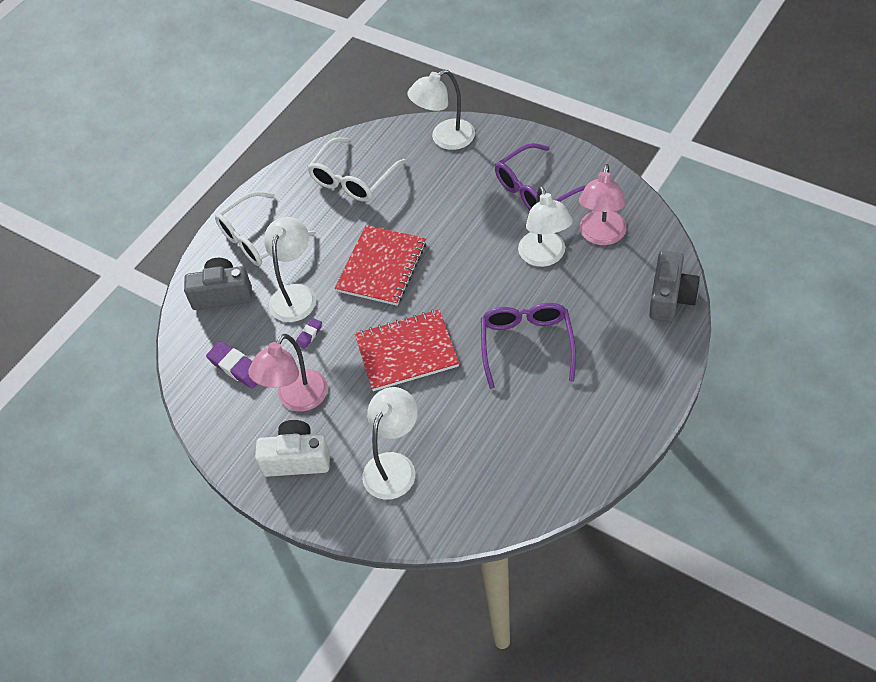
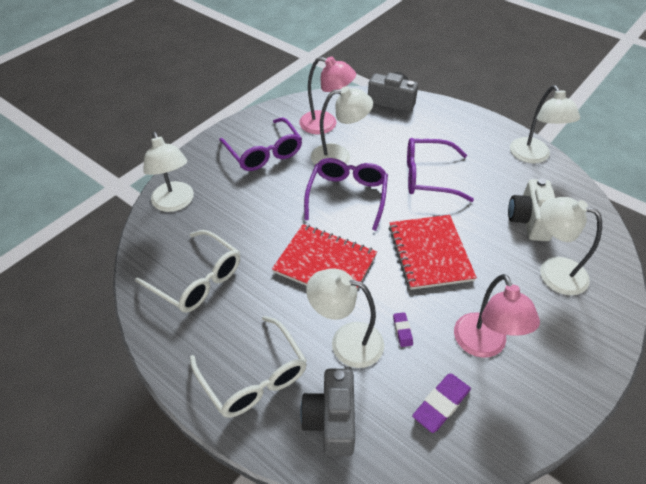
camera: 90 degrees left, 5 degrees down
pink lamp [248,334,328,412] -> pink lamp turned 45 degrees clockwise [454,274,540,358]
white camera [255,420,330,477] -> white camera moved to [508,179,555,241]
purple eraser [296,318,322,349] -> purple eraser turned 45 degrees clockwise [393,312,413,347]
none -> purple glasses [304,158,388,231]
none -> white lamp [510,85,580,163]

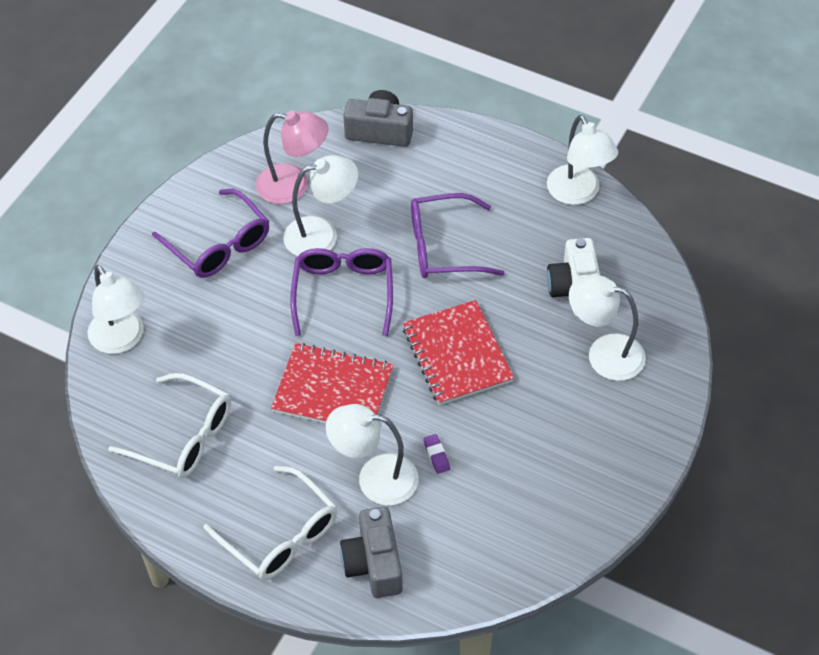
camera: 10 degrees left, 5 degrees up
purple eraser [412,374,471,433] -> none
pink lamp [454,274,540,358] -> none

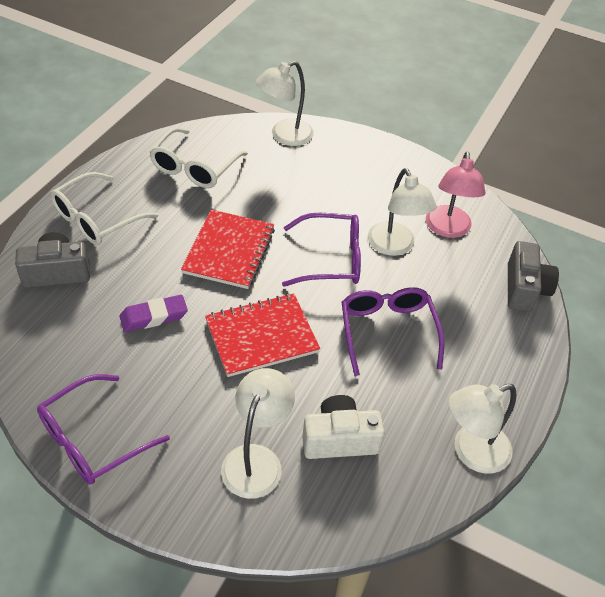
camera: 85 degrees right, 5 degrees down
purple glasses [152,189,269,278] -> purple glasses moved to [37,374,170,485]
white lamp [326,404,418,505] -> none
purple eraser [423,434,450,474] -> purple eraser [120,295,188,332], size x1.80

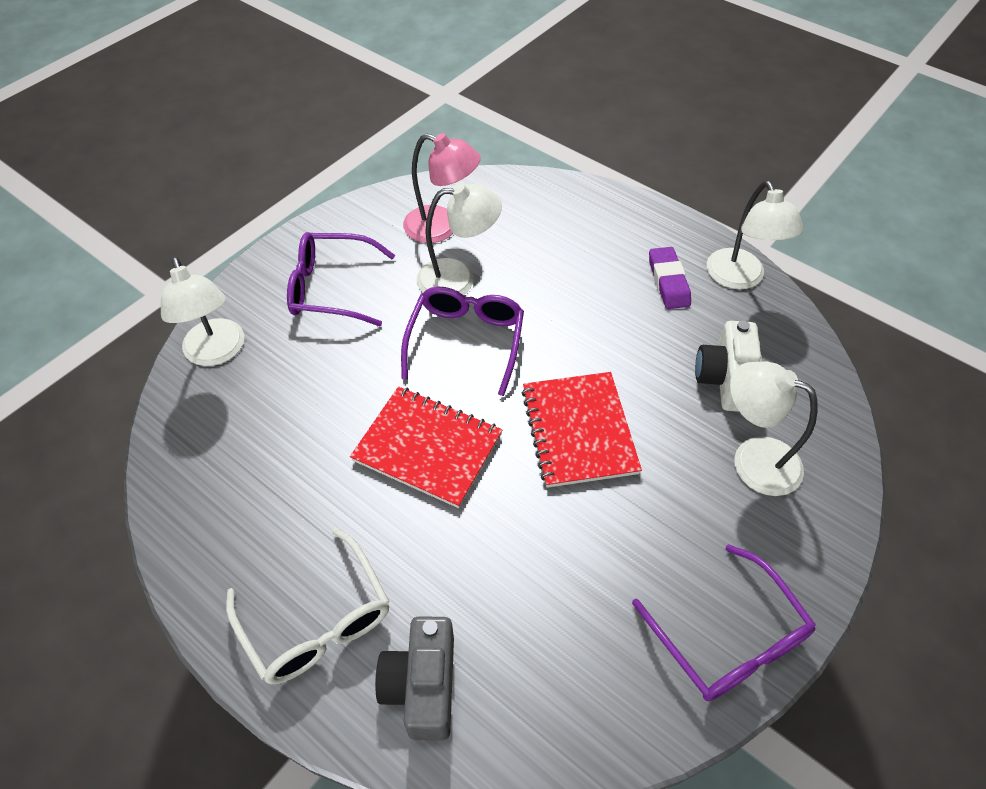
camera: 75 degrees left, 5 degrees up
purple eraser [120,295,188,332] -> purple eraser moved to [649,247,691,309]
white glasses [149,127,248,188] -> none
purple glasses [342,287,445,376] -> purple glasses moved to [287,232,395,326]
grey camera [508,241,559,312] -> none

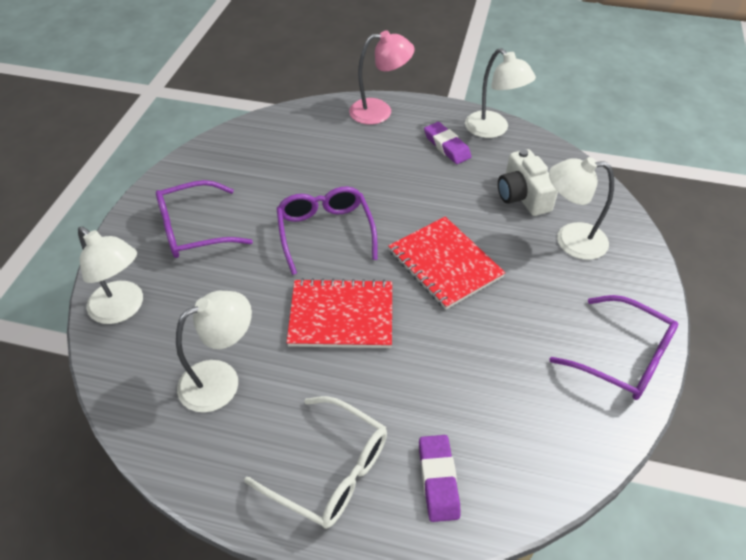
camera: 25 degrees left, 5 degrees down
grey camera [375,616,454,741] -> purple eraser [419,435,461,522]
pink lamp [403,133,481,243] -> pink lamp moved to [349,31,415,125]
white lamp [417,183,502,295] -> white lamp moved to [176,291,252,413]

